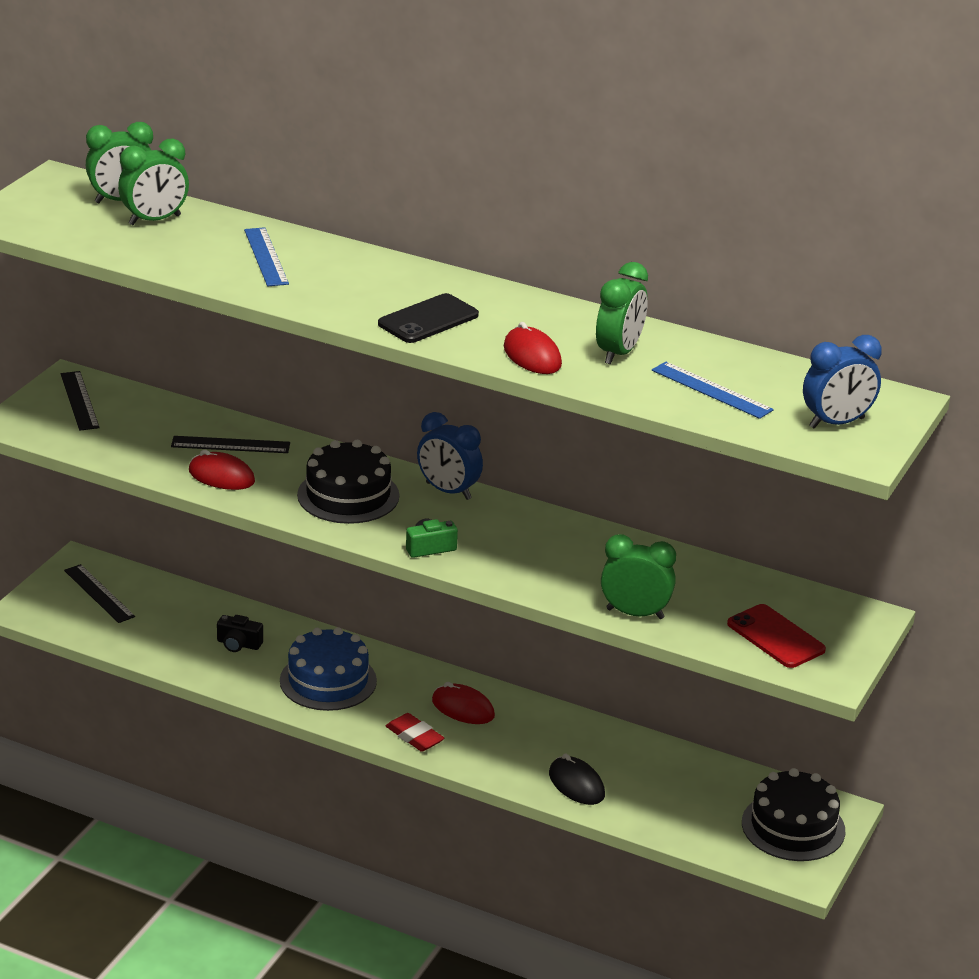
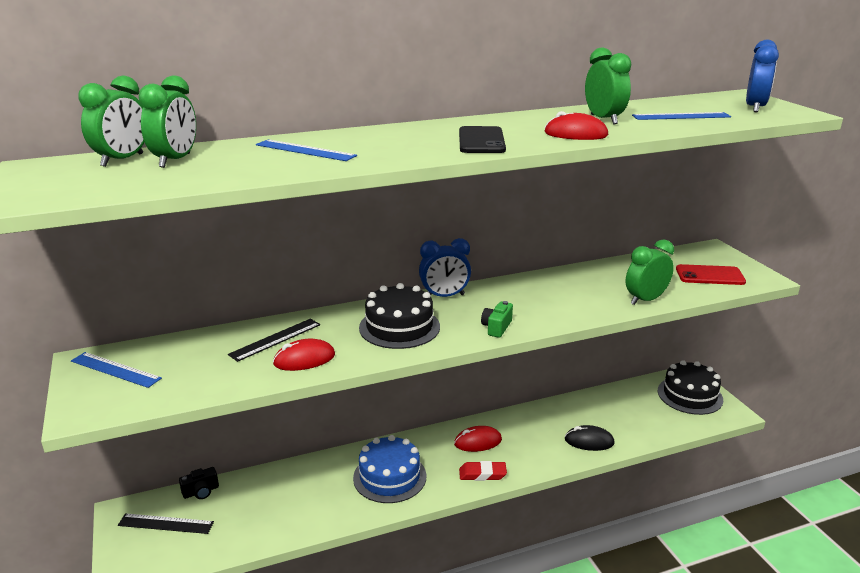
camera: 45 degrees left, 5 degrees down
black ruler [61,371,100,431] -> blue ruler [71,352,162,388]
black camera [217,615,263,652] -> black camera moved to [179,467,219,499]

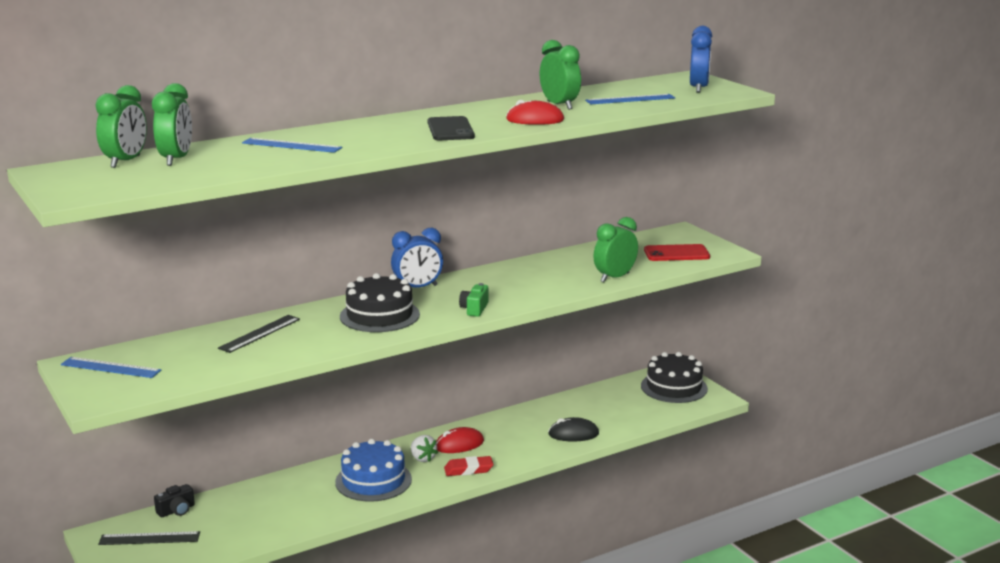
camera: 10 degrees left, 5 degrees down
red mouse [273,339,335,371] -> none
none -> white strawberry [411,435,438,462]

